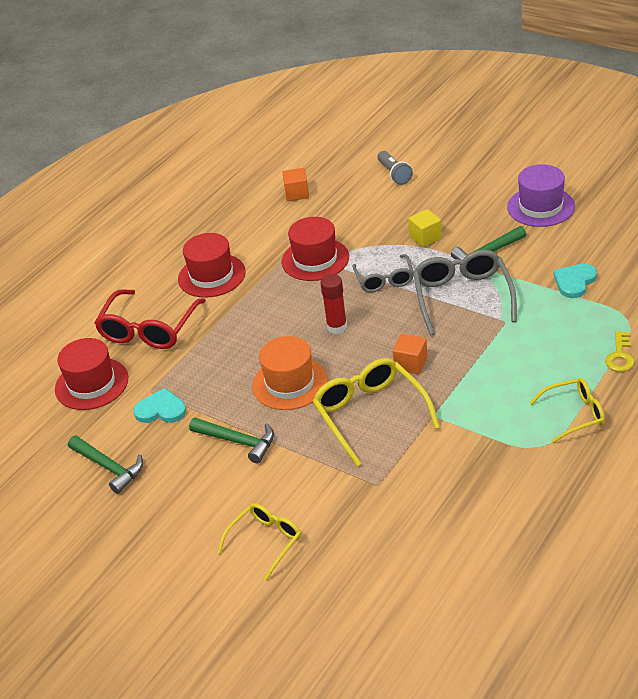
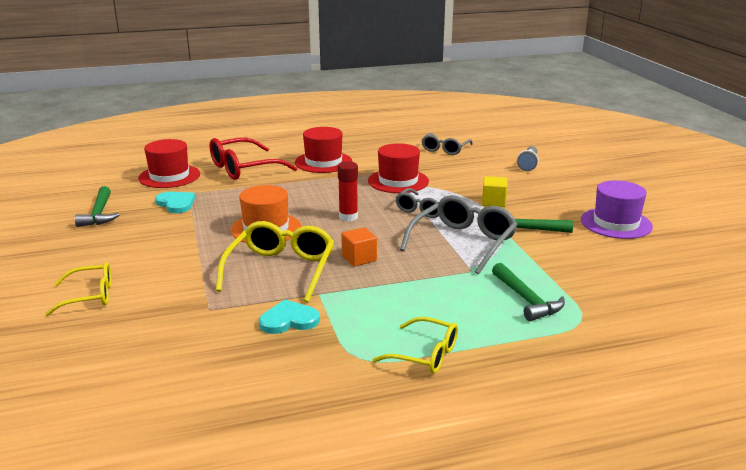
camera: 35 degrees right, 15 degrees down
green hammer [189,418,274,463] -> green hammer moved to [492,263,565,321]
orange cube [282,168,309,201] -> grey glasses [421,133,473,155]
turquoise heart [553,264,597,298] -> turquoise heart moved to [259,299,320,334]
yellow key [605,331,634,372] -> none

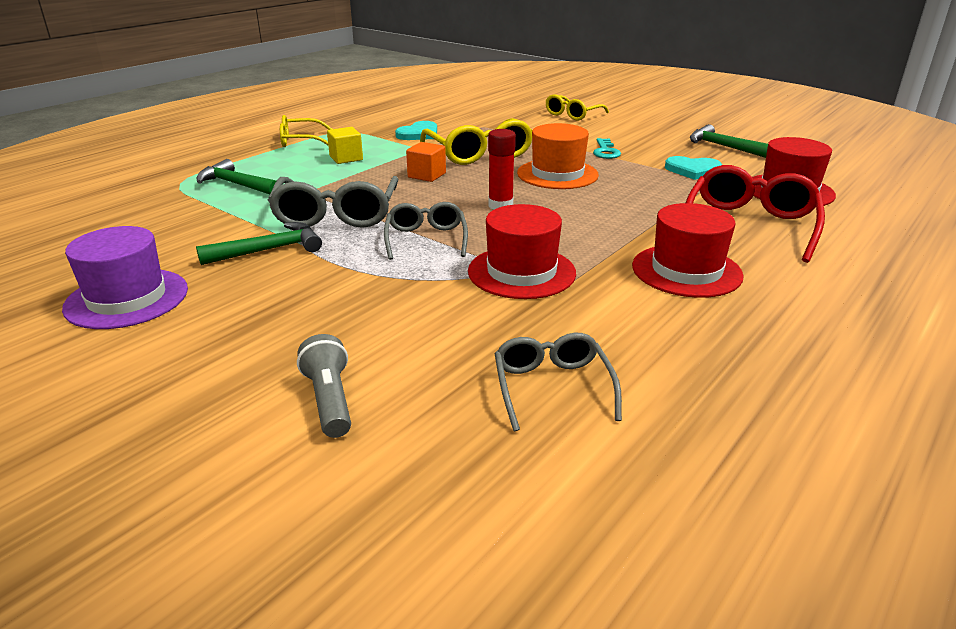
camera: 145 degrees right, 5 degrees up
yellow cube [482,176,507,207] -> yellow cube moved to [327,127,363,164]
none -> turquoise key [593,138,621,159]

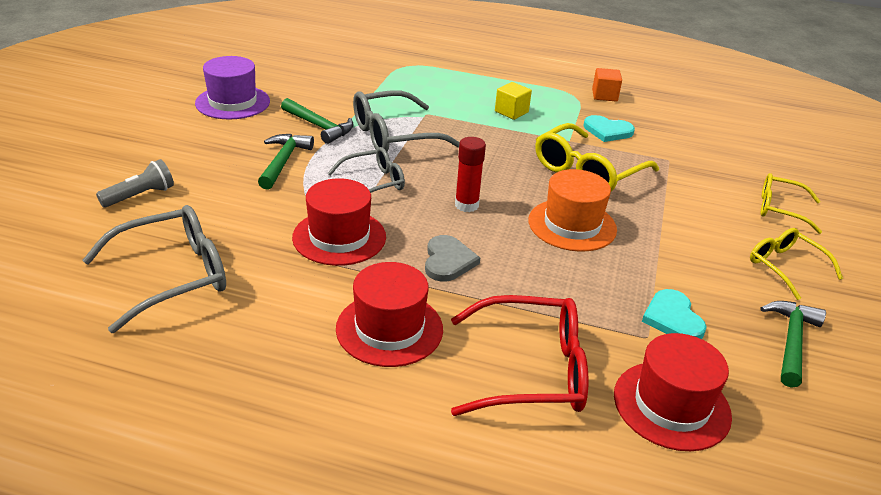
camera: 65 degrees right, 5 degrees up
green hammer [197,159,276,194] -> green hammer moved to [258,134,314,190]
yellow glasses [280,115,332,147] -> yellow glasses moved to [750,228,843,300]
orange cube [406,142,446,182] -> orange cube moved to [592,68,622,102]
grey glasses [495,333,622,431] -> grey glasses [82,205,226,333], size x1.61
turquoise key [593,138,621,159] -> none
none -> grey heart [425,235,480,282]

